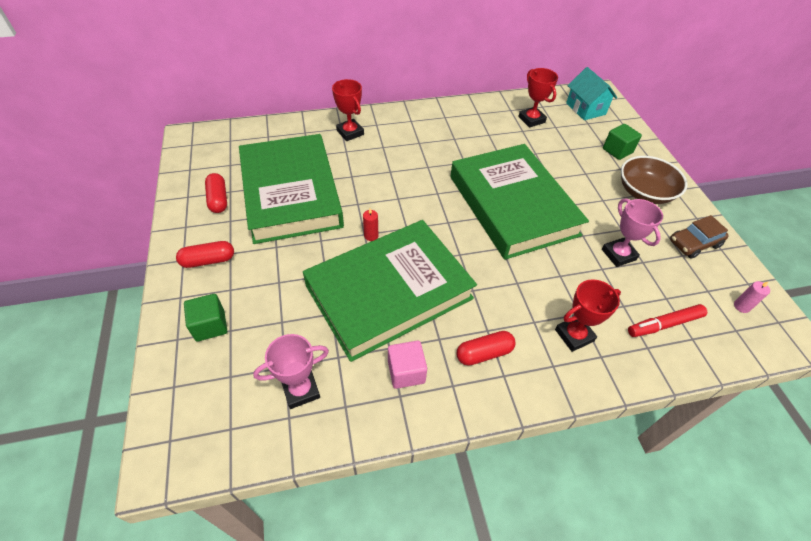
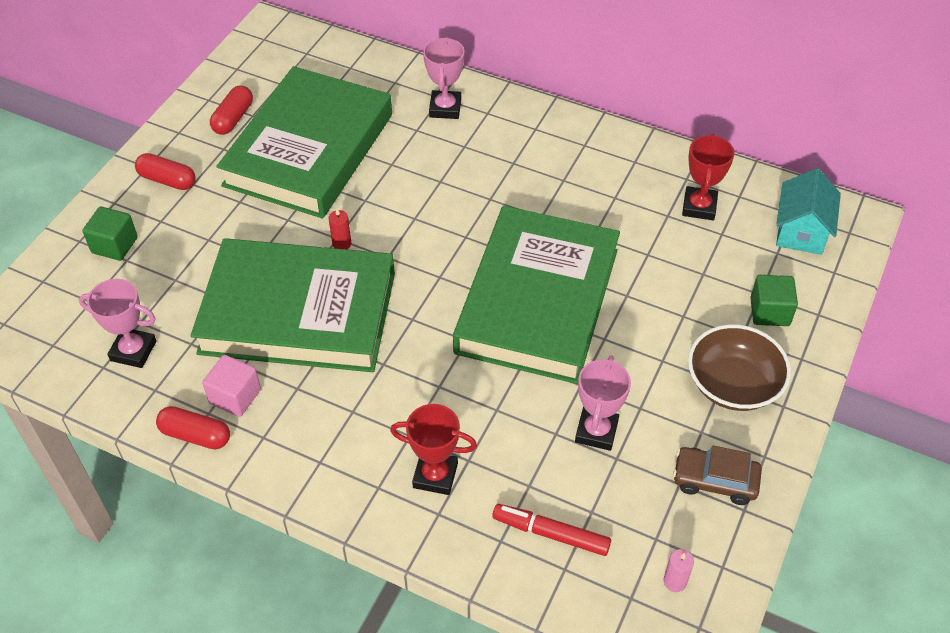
camera: 40 degrees right, 0 degrees up
red trophy [332,79,364,141] -> pink trophy [423,37,465,119]
red capsule [456,331,515,366] -> red capsule moved to [156,406,230,449]

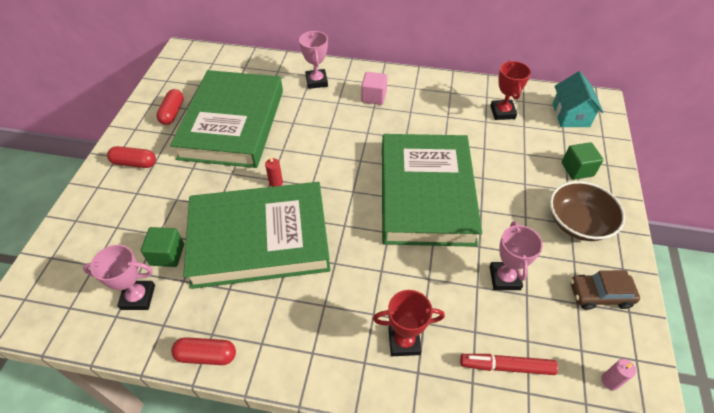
camera: 15 degrees left, 0 degrees up
green cube [82,206,138,261] -> green cube moved to [141,227,184,267]
pink cube [202,355,261,417] -> pink cube moved to [361,72,388,105]

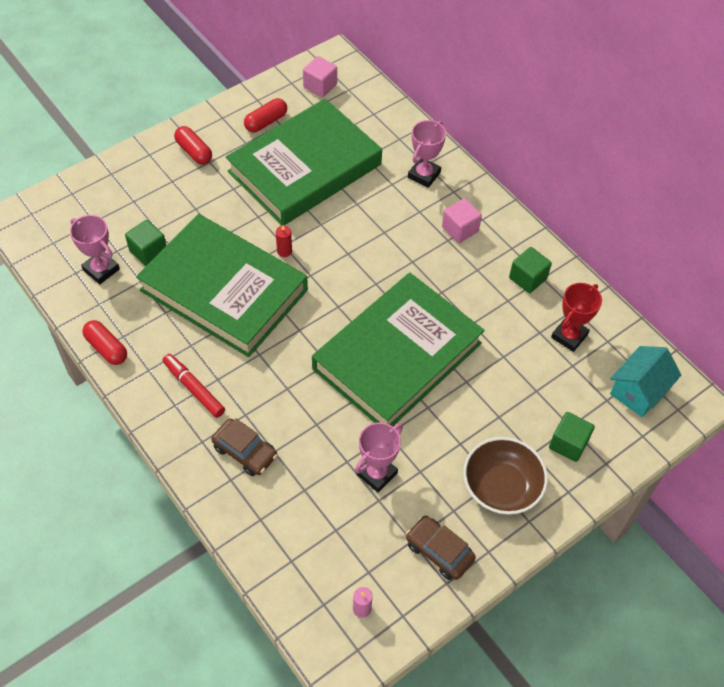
camera: 40 degrees right, 5 degrees up
red trophy [373,290,445,356] -> brown car [211,418,277,476]
red marker [460,354,558,375] -> red marker moved to [163,354,225,418]
none -> pink cube [303,56,337,97]
none -> green cube [509,247,552,293]

